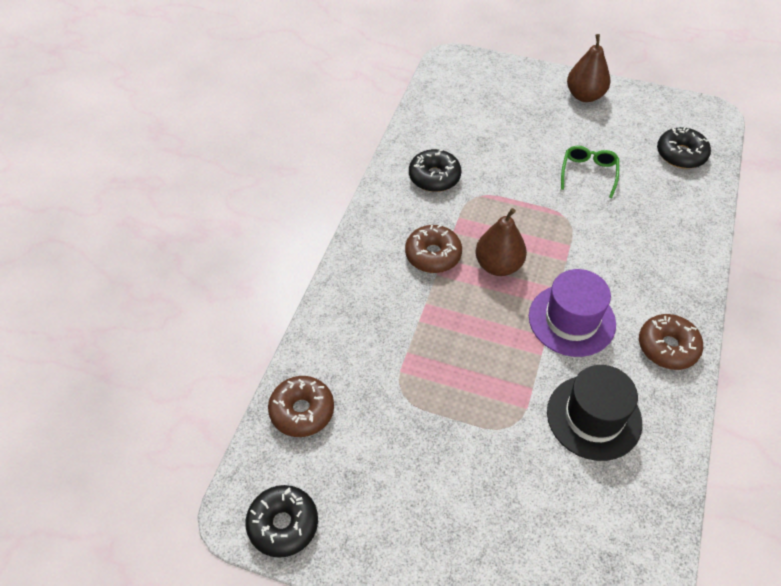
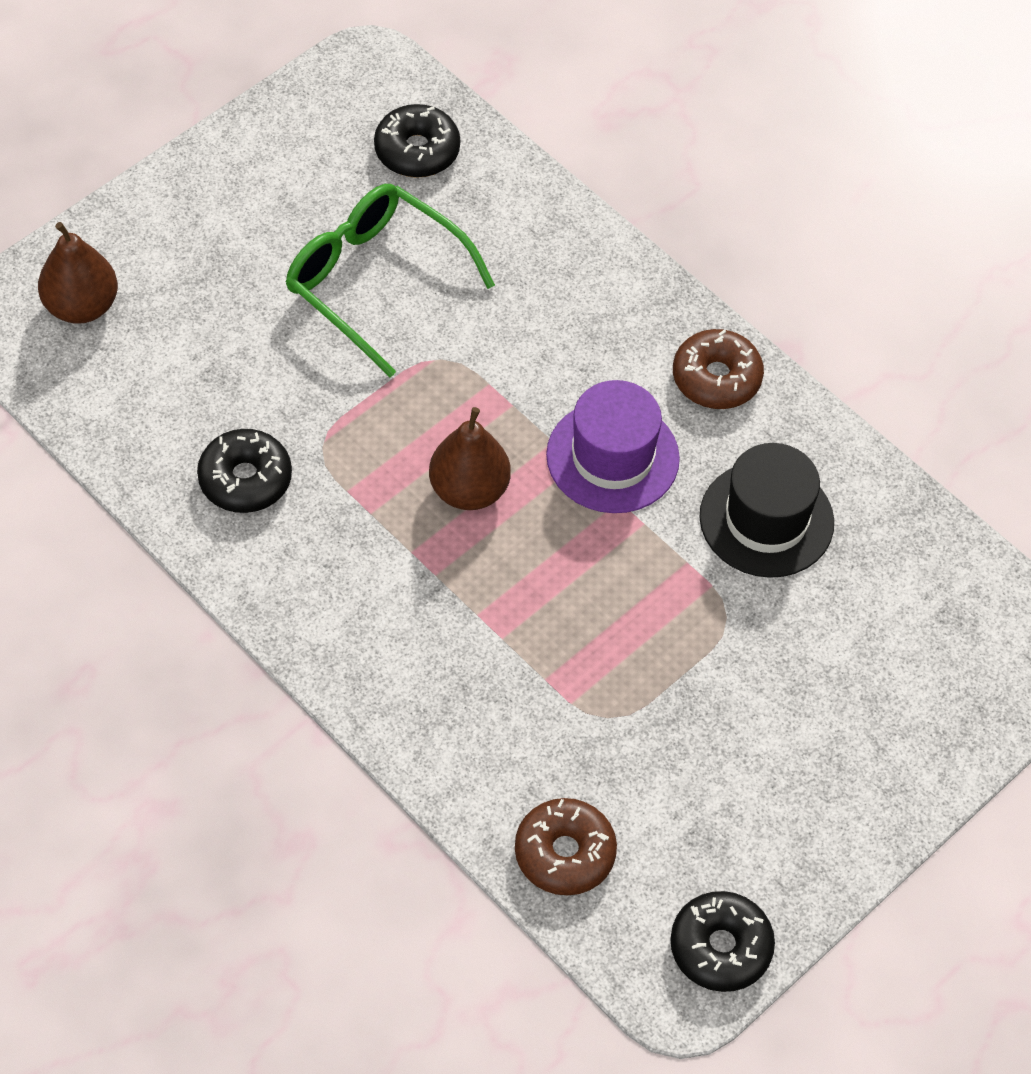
camera: 65 degrees left, 5 degrees up
brown donut [405,224,462,273] -> none
green glasses [561,146,619,198] -> green glasses [286,184,495,377], size x1.81
brown pear [567,34,610,102] -> brown pear moved to [38,222,118,324]

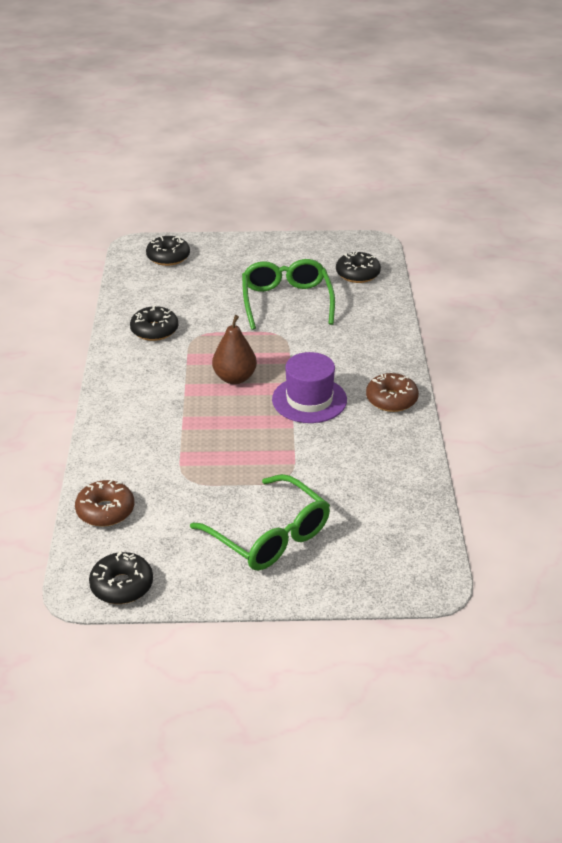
camera: 45 degrees right, 20 degrees down
brown pear [38,222,118,324] -> black donut [146,236,190,266]
black hat [699,443,834,578] -> none
none -> green glasses [190,474,330,571]

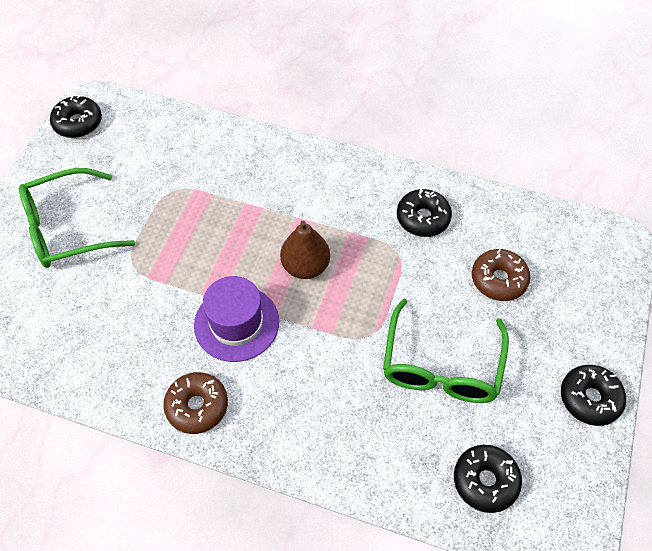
camera: 110 degrees right, 20 degrees up
brown donut [75,480,134,527] -> brown donut moved to [472,249,531,301]
black donut [146,236,190,266] -> black donut moved to [561,365,626,426]
green glasses [242,259,335,330] -> green glasses turned 90 degrees clockwise [383,298,509,403]

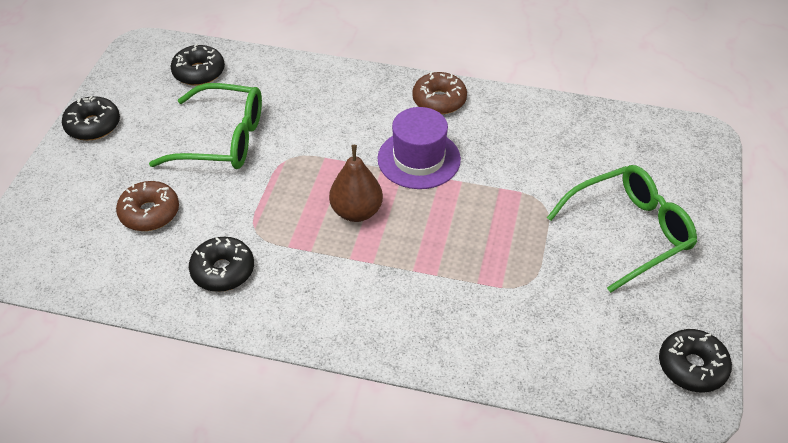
camera: 175 degrees right, 10 degrees down
green glasses [383,298,509,403] -> green glasses turned 90 degrees clockwise [149,83,262,169]

